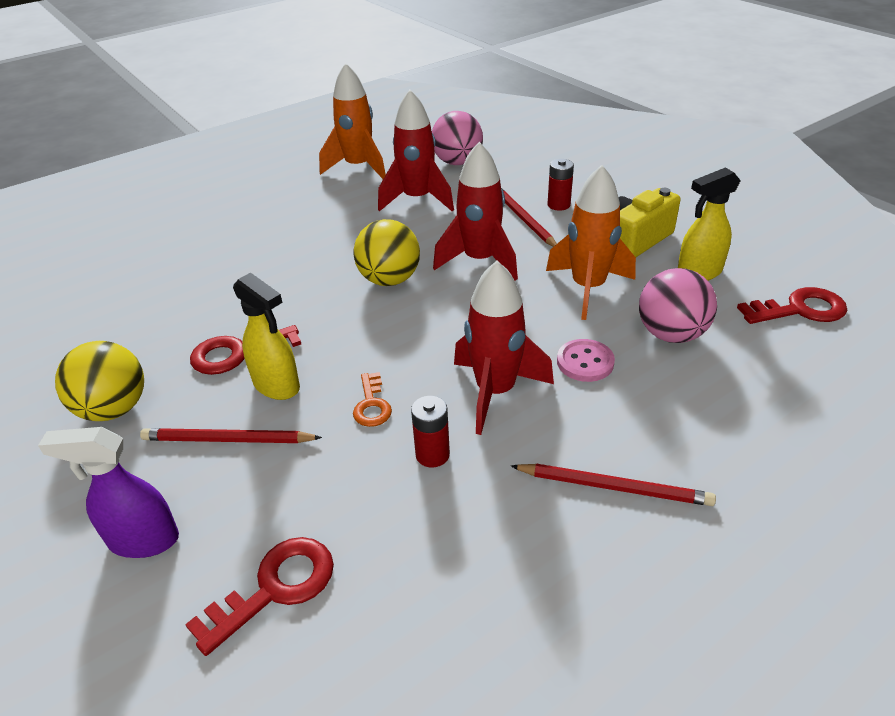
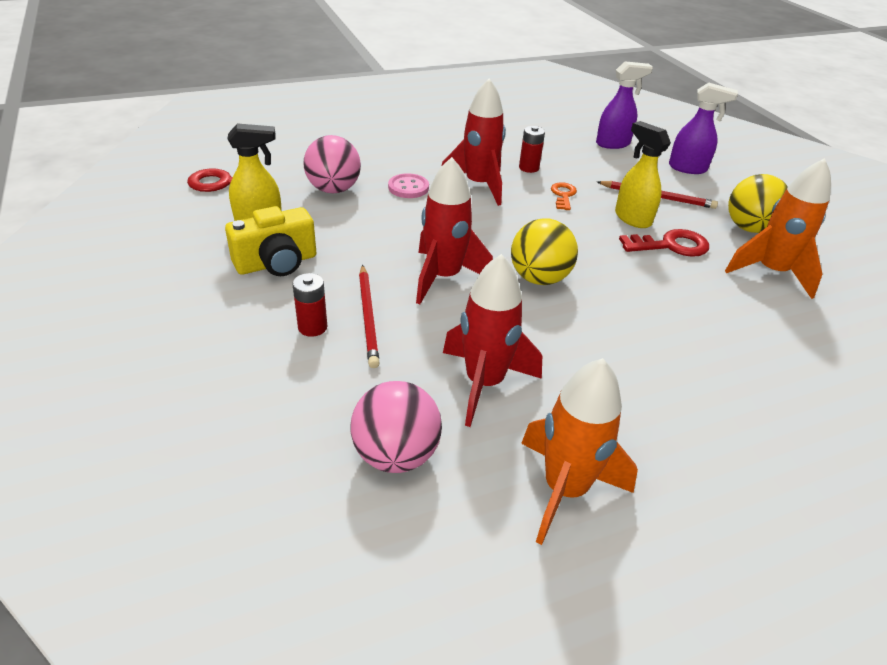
camera: 170 degrees left, 0 degrees up
red key [185,537,334,656] -> purple spray bottle [596,61,653,149]
red pencil [511,464,716,506] -> none
orange rocket [546,165,636,320] -> orange rocket moved to [725,158,831,299]

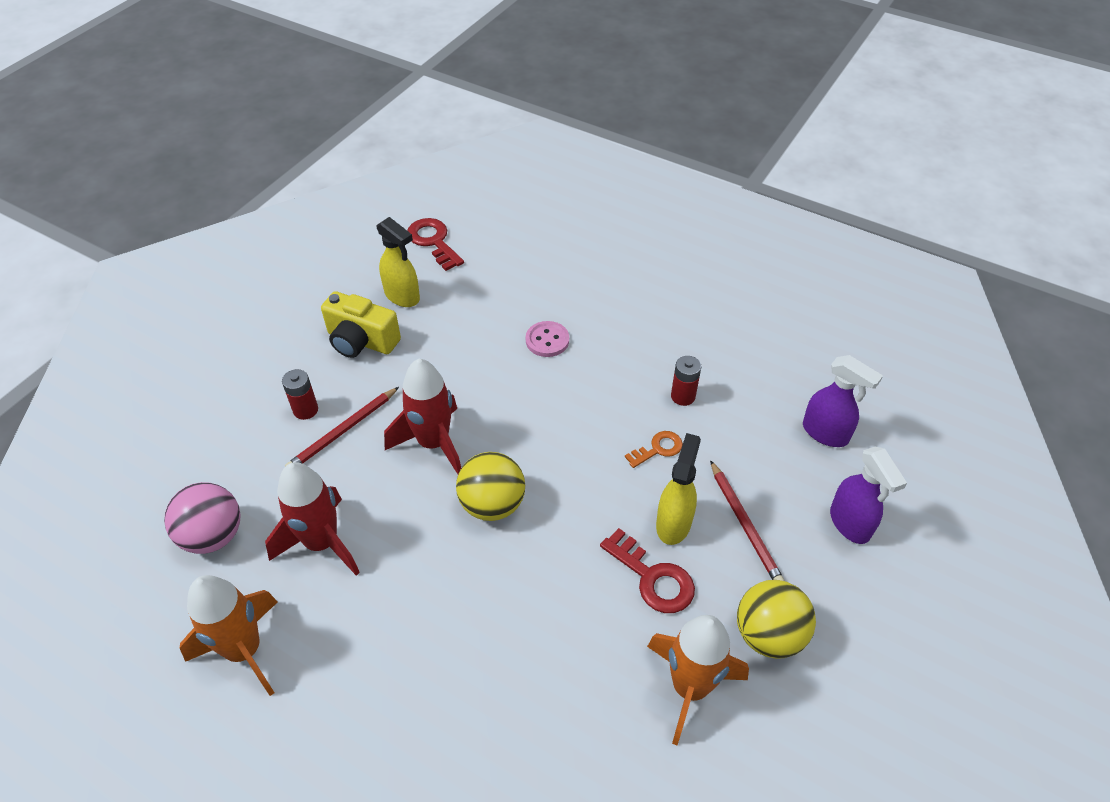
camera: 55 degrees right, 10 degrees up
pink ball [304,135,361,193] -> none
red rocket [441,78,506,206] -> none

